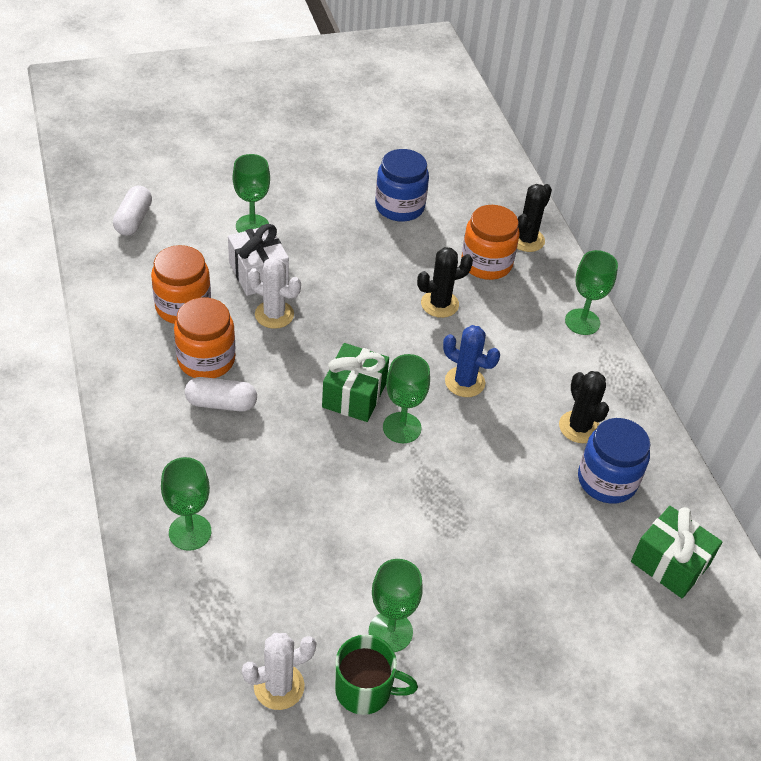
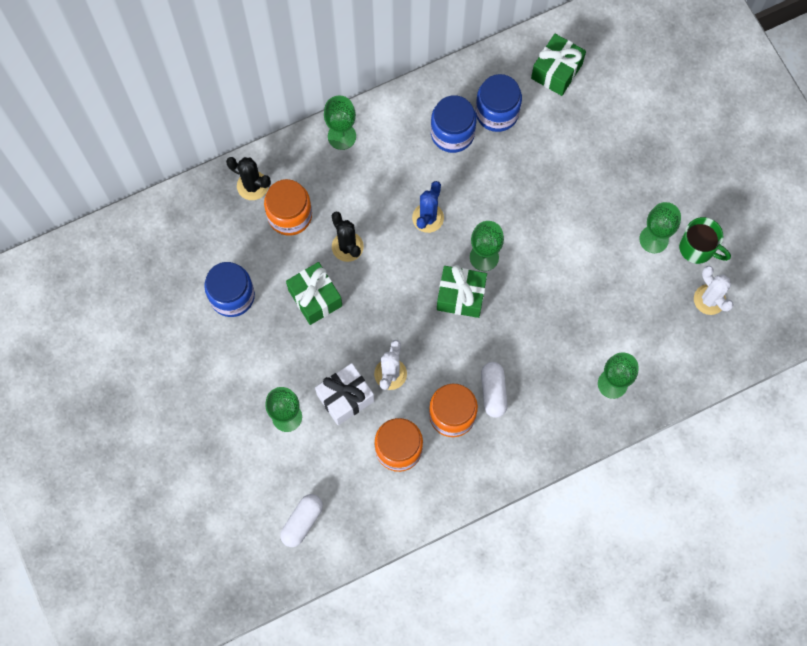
camera: 95 degrees left, 25 degrees up
white capsule [113,185,152,236] -> white capsule turned 60 degrees counterclockwise [280,494,323,547]
green mug [335,635,418,715] -> green mug turned 120 degrees clockwise [679,217,731,264]
black cactus [559,371,609,443] -> blue jar [431,95,476,153]
none -> green gift [286,262,342,325]

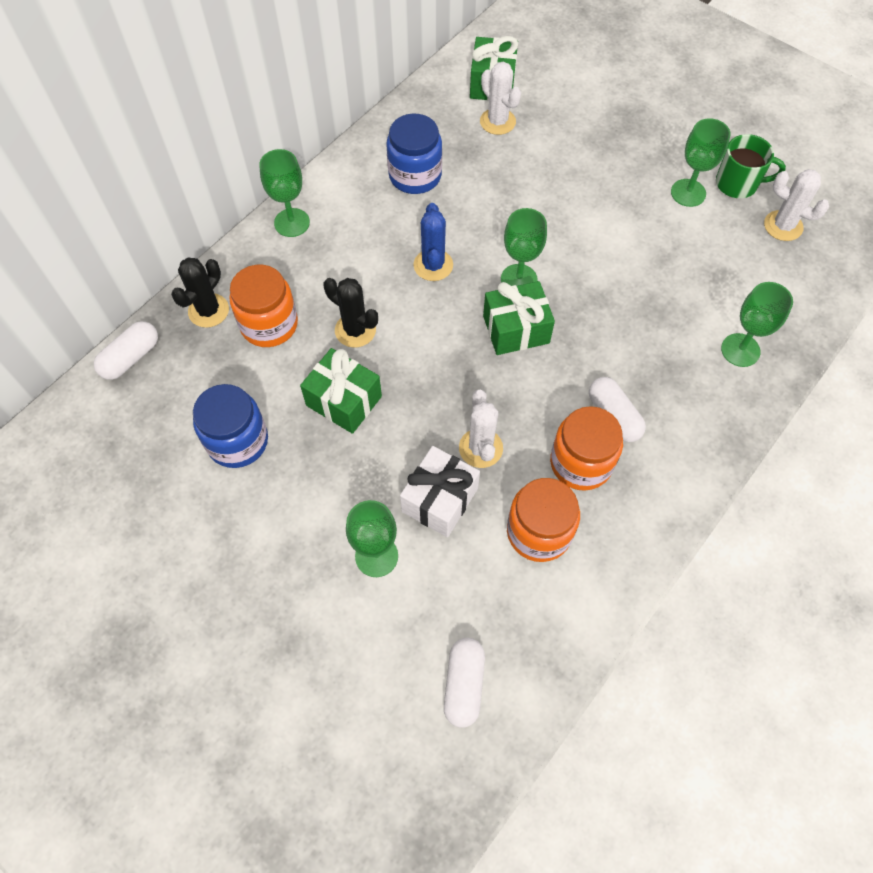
camera: 25 degrees left, 10 degrees down
black cactus [226,157,271,200] -> black cactus turned 60 degrees counterclockwise [171,257,229,328]
blue jar [475,74,522,132] -> none
none -> white capsule [94,321,158,380]
none -> white cactus [480,62,521,135]

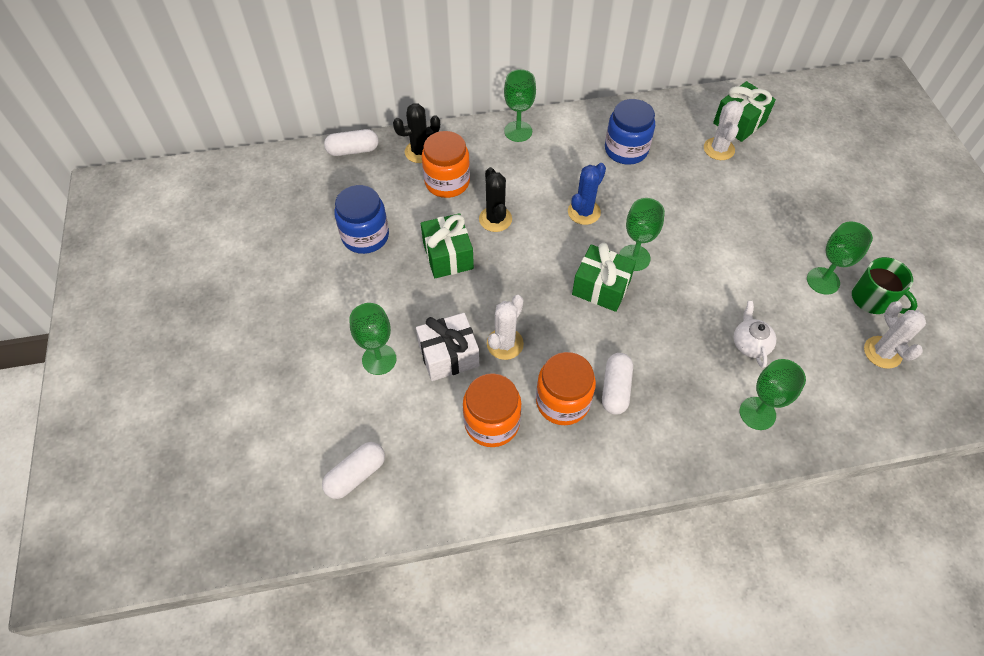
camera: 40 degrees right, 5 degrees down
none -> white teapot [733,301,776,368]

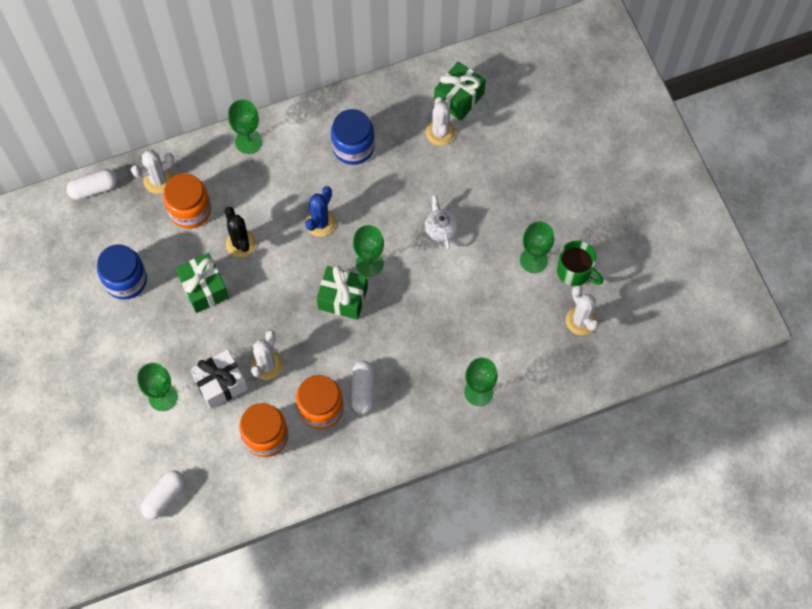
camera: 10 degrees left, 10 degrees up
black cactus [393,103,440,163] -> white cactus [131,150,174,194]
white teapot [733,301,776,368] -> white teapot moved to [425,195,458,249]

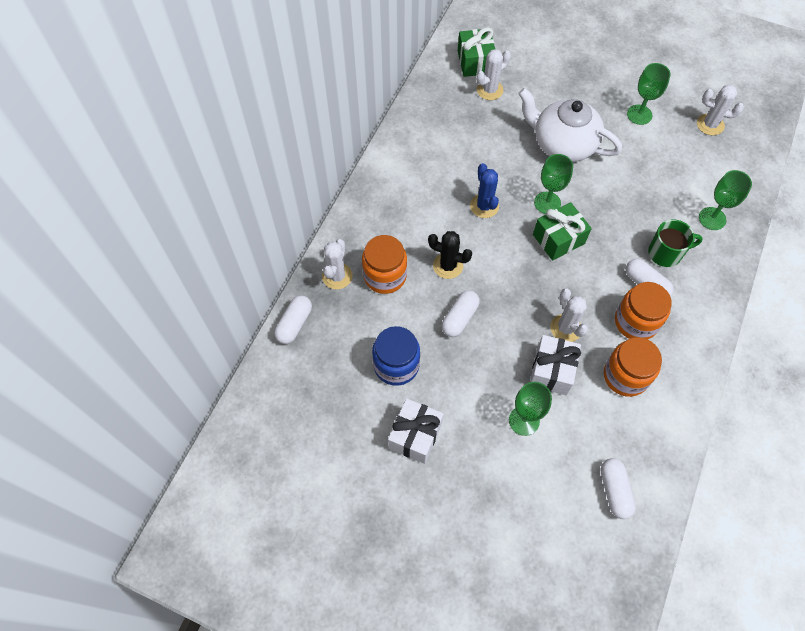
camera: 45 degrees left, 5 degrees down
green gift [175,253,229,313] -> white capsule [441,290,480,337]
green goblet [228,99,262,154] -> none
blue jar [331,109,375,165] -> none
white teapot [425,195,458,249] -> white teapot [518,88,622,162], size x2.15
white cactus [426,97,455,146] -> white cactus turned 75 degrees counterclockwise [476,49,511,100]
green mug [557,240,603,286] -> green mug moved to [648,220,703,267]
none -> white gift [388,398,444,464]

